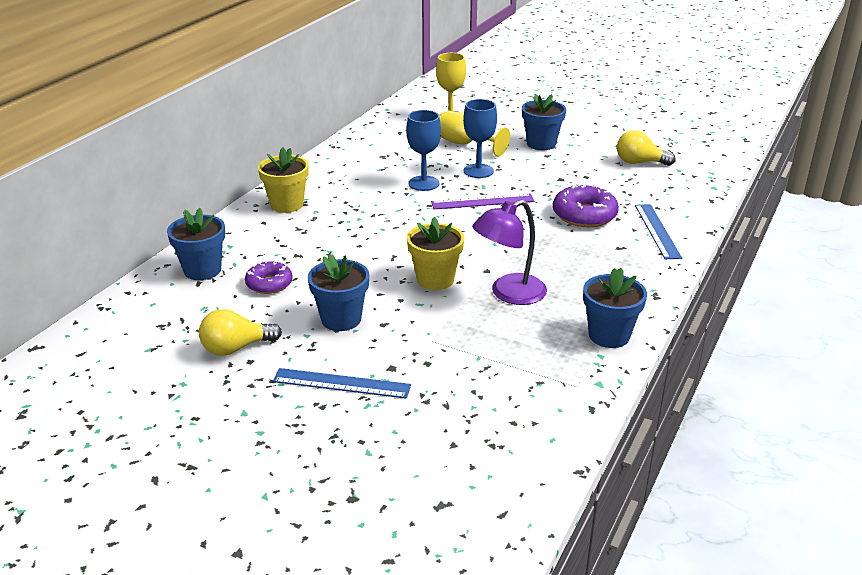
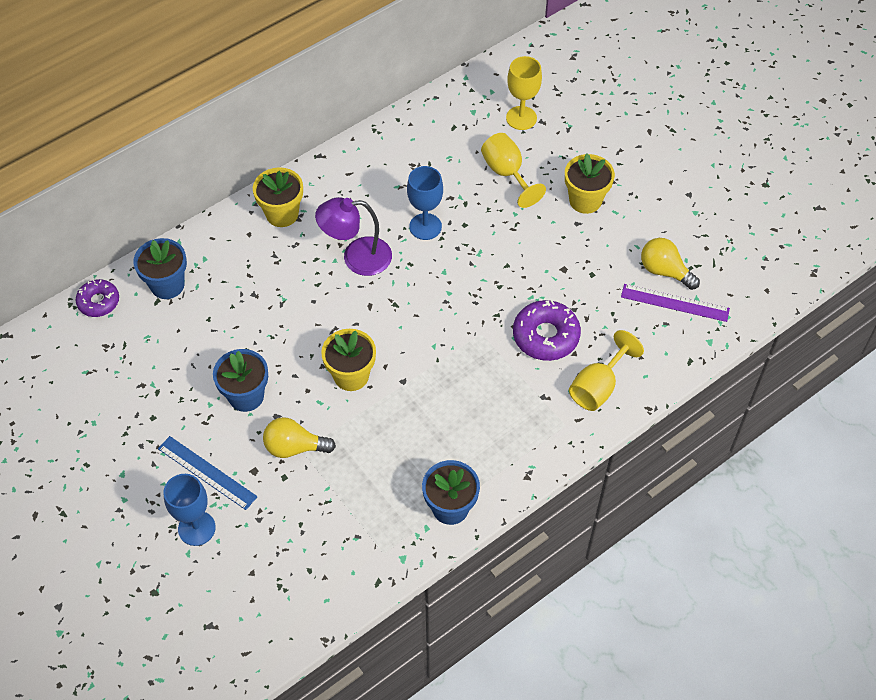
camera: 25 degrees right, 25 degrees up
yellow light bulb [199,309,282,356] -> yellow light bulb moved to [263,417,336,458]
purple donut [245,261,293,294] -> purple donut moved to [75,279,119,317]
purple ruler [431,194,534,209] -> purple ruler moved to [621,284,730,322]
blue goblet [463,99,497,178] -> blue goblet moved to [164,474,216,546]
purple lamp [472,200,547,305] -> purple lamp moved to [315,197,392,276]
blue flower pot [522,94,566,150] -> yellow flower pot [565,154,615,214]
blue ruler [635,204,682,259] -> yellow goblet [569,330,644,411]

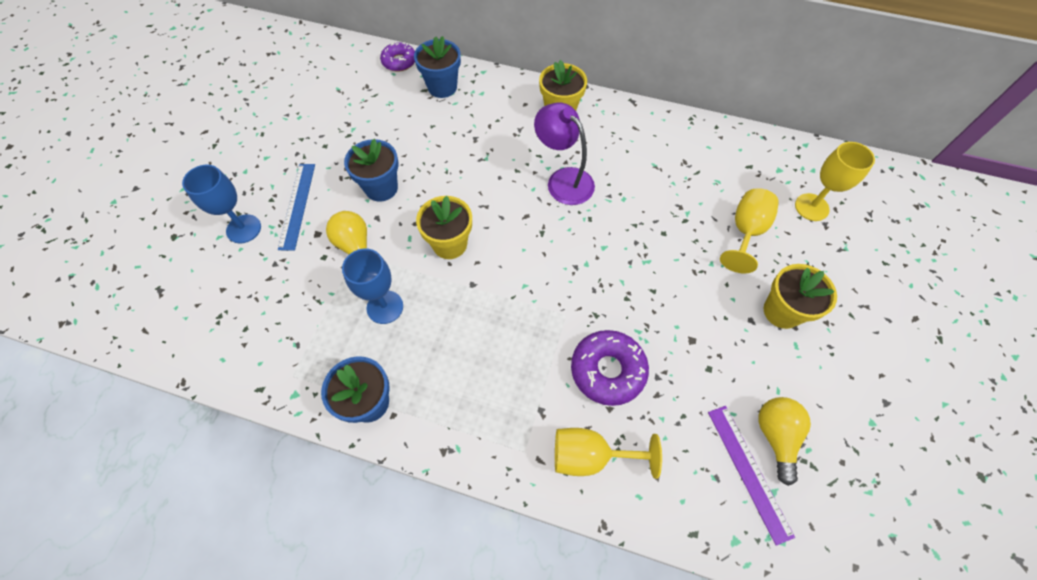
camera: 55 degrees right, 5 degrees up
blue goblet [407,166,443,240] -> blue goblet moved to [342,249,403,324]

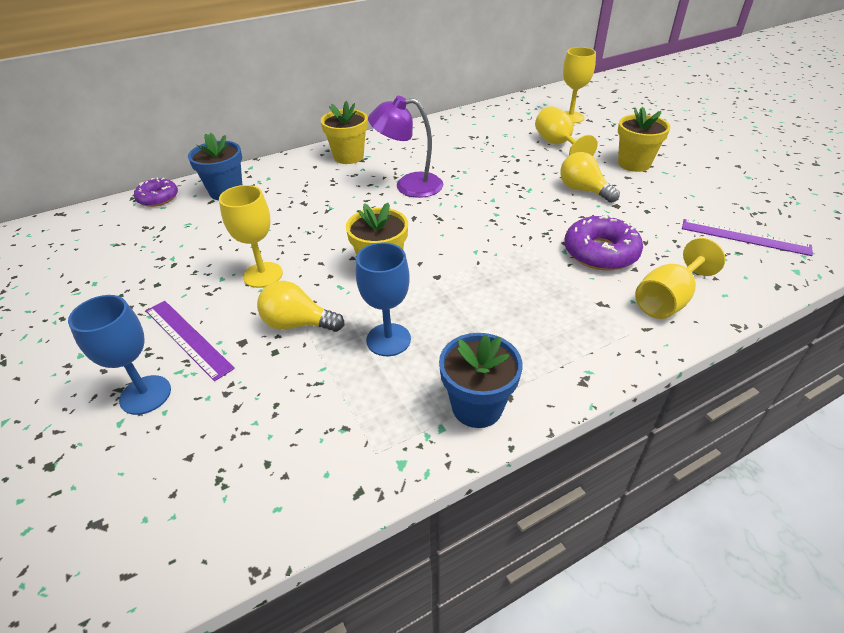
camera: 45 degrees left, 20 degrees down
blue ruler [278,164,315,251] -> purple ruler [146,301,235,381]
blue flower pot [344,139,398,202] -> yellow goblet [219,185,283,288]
yellow light bulb [758,397,811,486] -> yellow light bulb moved to [560,152,620,203]

